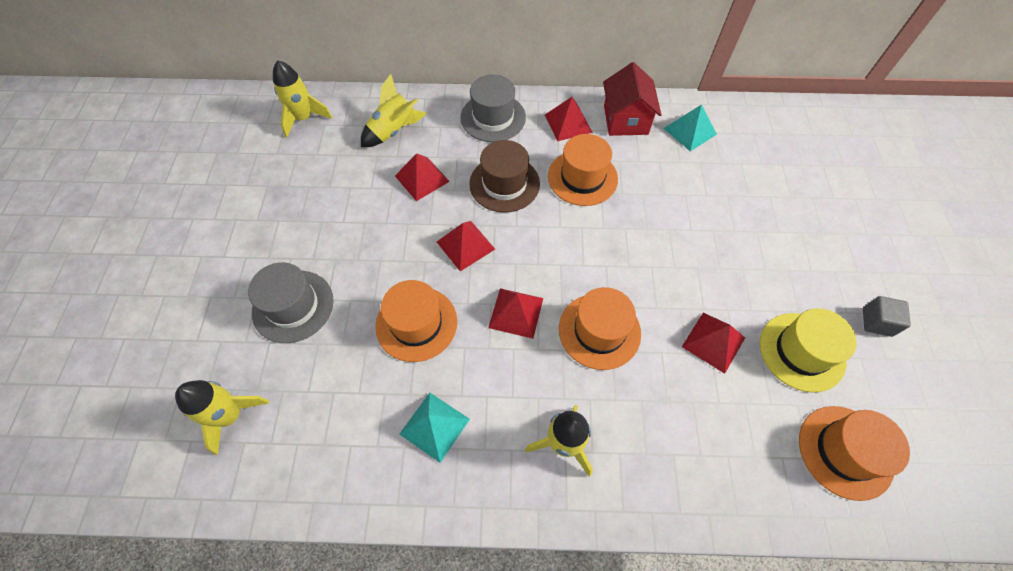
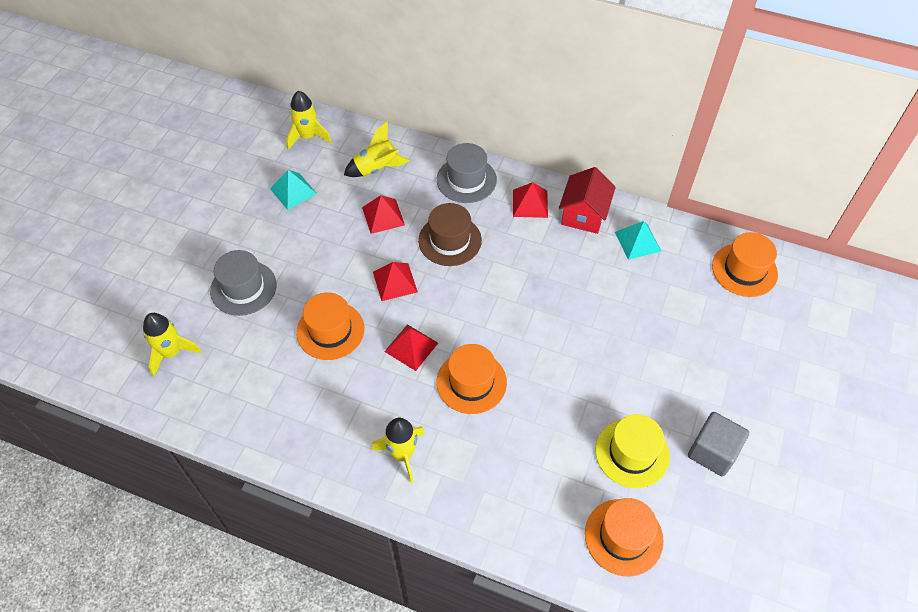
camera: 20 degrees right, 5 degrees down
turquoise pyramid [400,393,470,463] -> turquoise pyramid moved to [270,170,317,210]
orange hat [548,134,618,206] -> orange hat moved to [712,232,778,297]
red pyramid [682,313,745,374] -> none
grey cube [863,296,911,337] -> grey cube [688,412,749,477], size x1.59

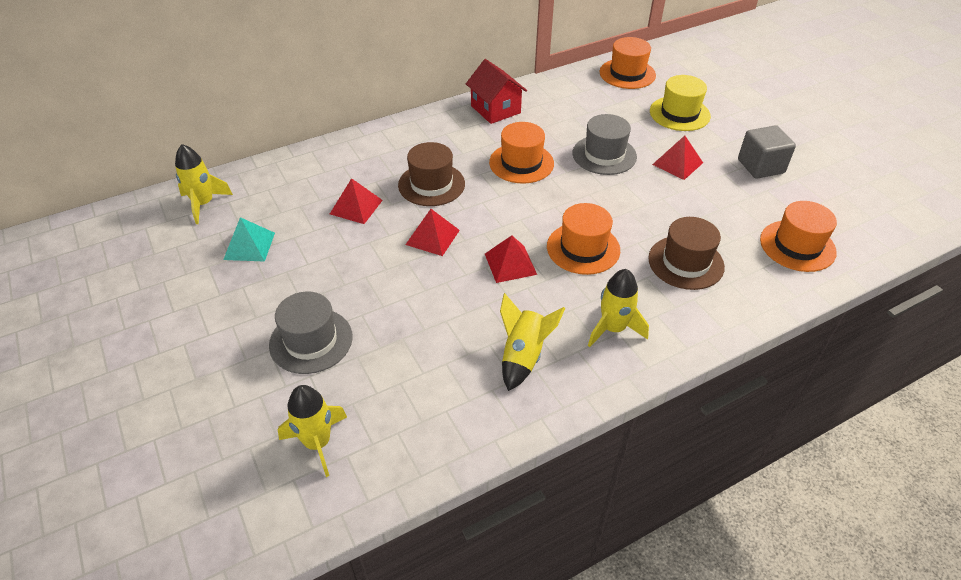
camera: 50 degrees left, 10 degrees down
orange hat [296,292,365,360] -> orange hat moved to [489,122,554,184]
yellow rocket [344,121,410,177] -> yellow rocket moved to [500,293,565,391]
grey hat [437,143,497,203] -> grey hat moved to [573,114,637,175]
red pyramid [513,182,548,218] -> red pyramid moved to [652,136,703,180]
yellow hat [595,414,670,488] -> yellow hat moved to [650,75,711,131]
turquoise pyramid [615,221,662,260] -> none
none -> brown hat [648,217,725,290]

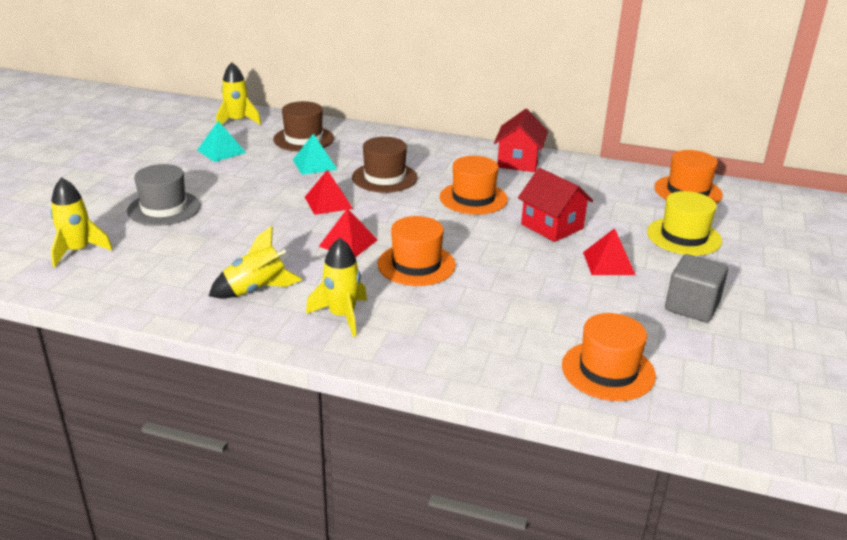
camera: 45 degrees right, 15 degrees down
red pyramid [330,178,383,224] -> turquoise pyramid [293,133,338,175]
grey hat [573,114,637,175] -> red house [518,168,593,242]
brown hat [648,217,725,290] -> brown hat moved to [273,101,334,152]

